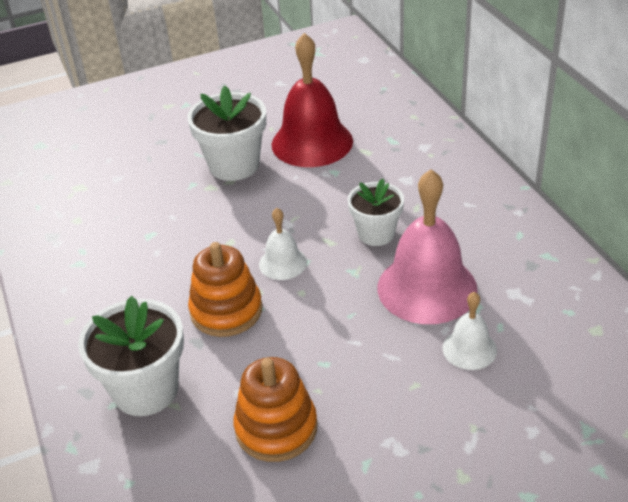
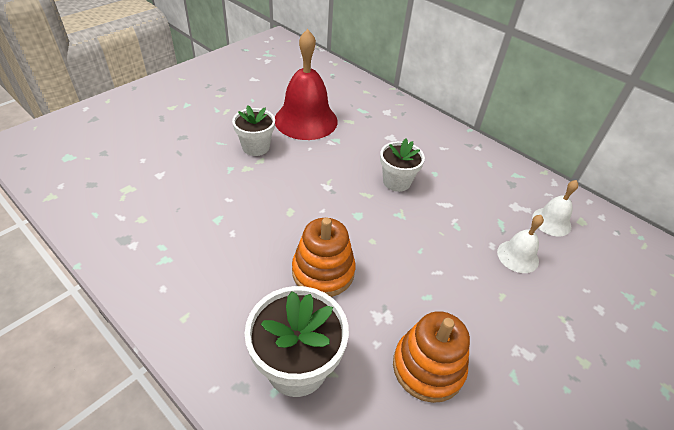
camera: 30 degrees left, 5 degrees up
white flower pot [187,86,266,181] -> white flower pot [232,105,275,156], size x0.65
white bell [259,208,307,280] -> white bell moved to [532,180,578,236]
pink bell [377,169,478,324] -> none

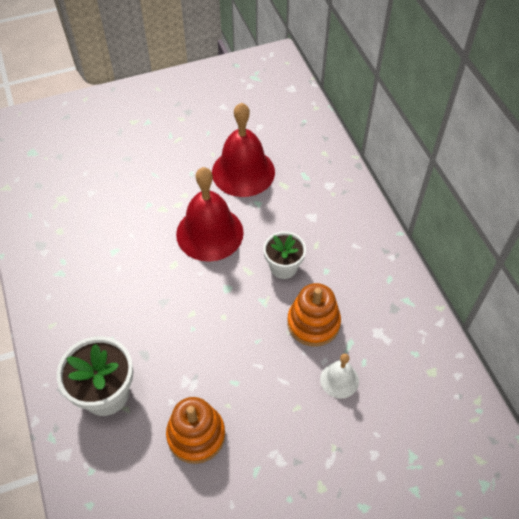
camera: 30 degrees right, 10 degrees up
white flower pot [232,105,275,156] -> none
orange stacking toy [292,218,356,297] -> orange stacking toy moved to [287,283,341,347]
white bell [532,180,578,236] -> none
none -> red bell [176,167,244,262]

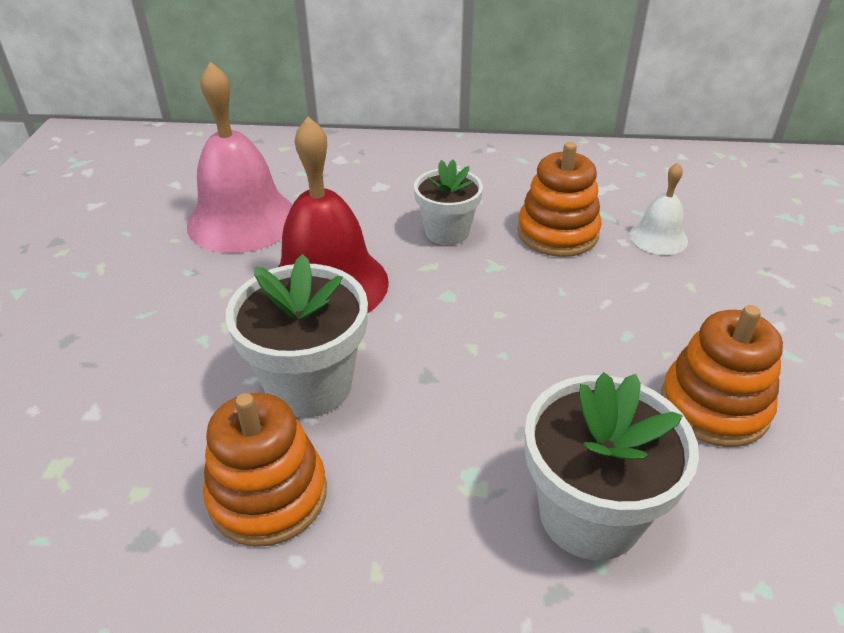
camera: 65 degrees left, 15 degrees down
red bell [212,103,275,197] -> pink bell [187,62,293,253]
none -> orange stacking toy [203,393,327,547]
none -> white flower pot [226,254,368,418]

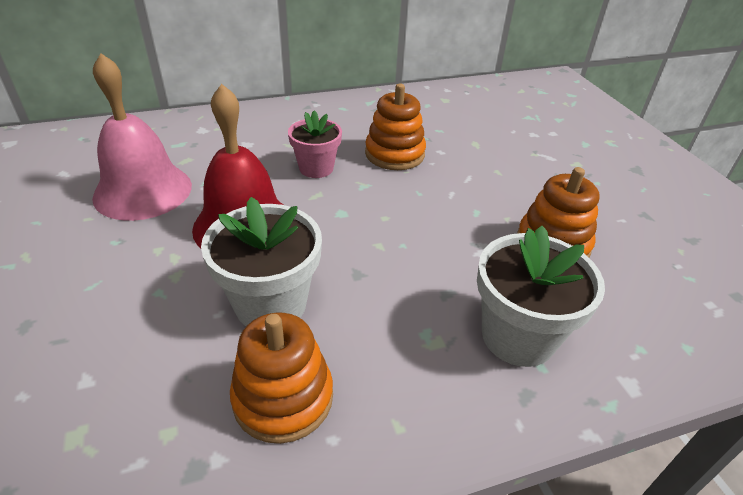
camera: 25 degrees left, 0 degrees up
white flower pot [414,160,483,245] -> pink flower pot [288,110,342,178]
white bell [629,163,688,255] -> none

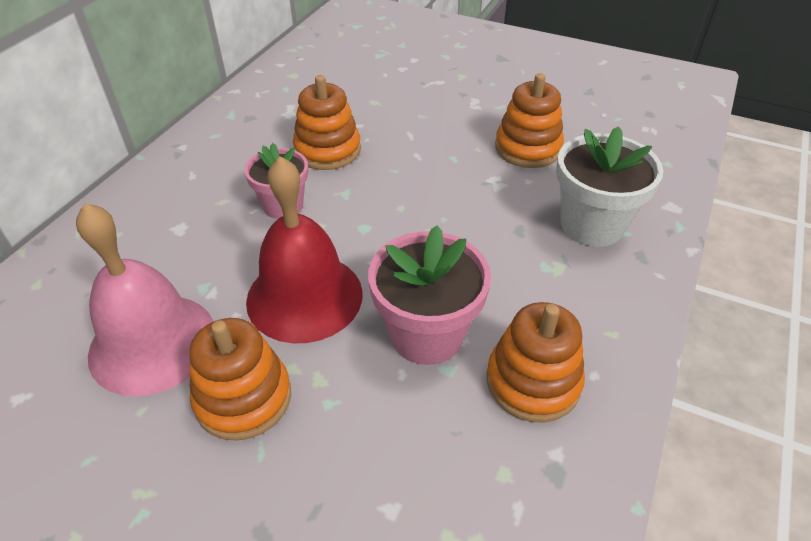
camera: 45 degrees left, 5 degrees up
white flower pot [201,197,322,326] -> pink flower pot [368,225,491,365]
none -> orange stacking toy [189,318,291,441]

